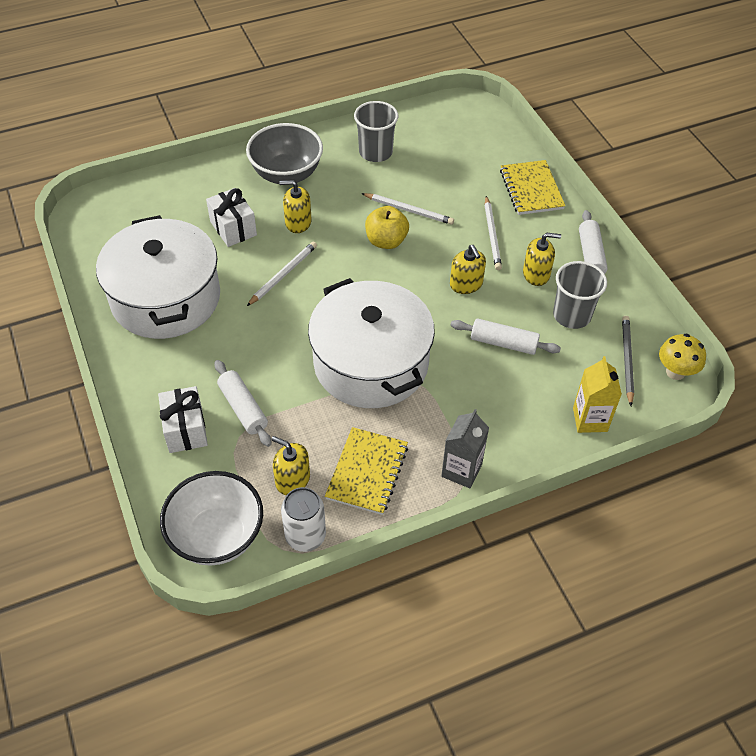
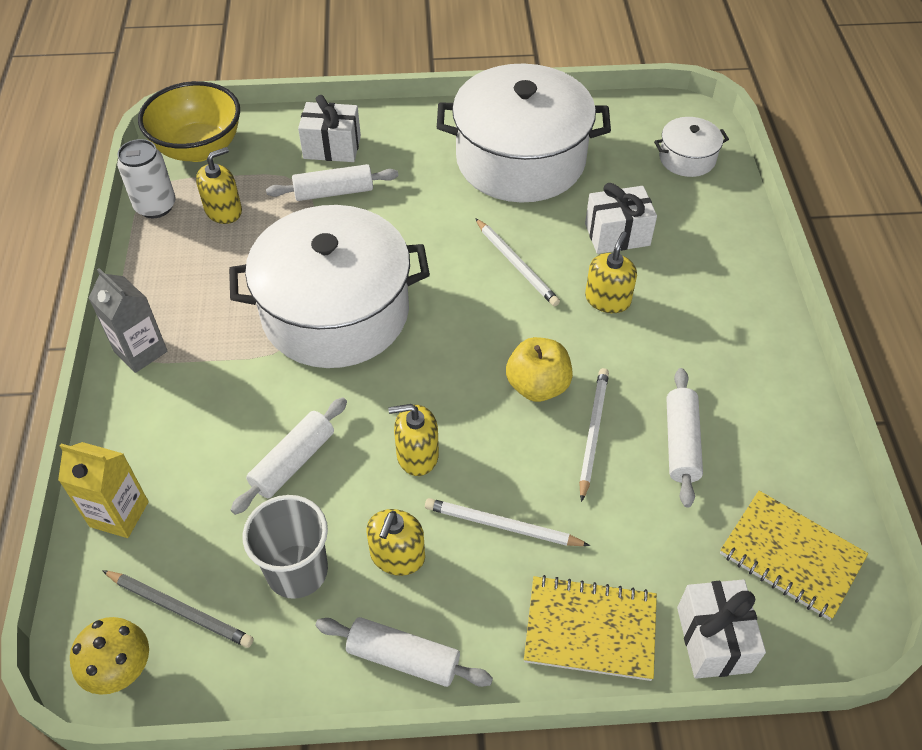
camera: 110 degrees right, 0 degrees up
white bowl [160,471,263,566] -> yellow bowl [138,81,240,162]
grey bowl [246,123,323,184] -> none
yellow notebook [325,427,408,515] -> yellow notebook moved to [720,491,868,620]
grey cup [354,101,398,162] -> none
white pencil [361,193,454,225] -> white pencil turned 150 degrees clockwise [579,368,609,502]
none -> white pot [654,117,729,177]
none -> white rolling pin [667,368,703,508]
none -> white gift [677,579,766,679]

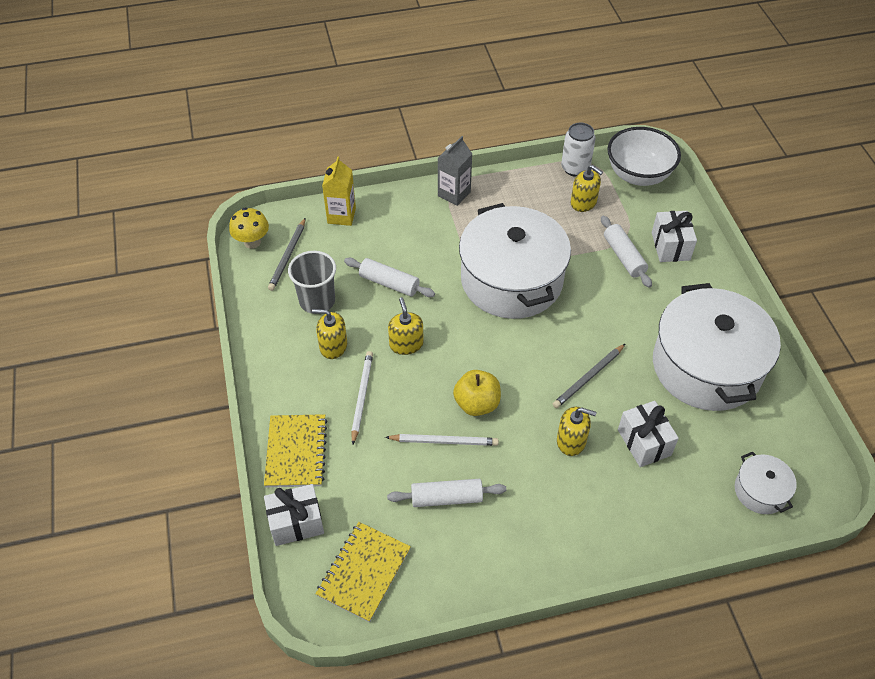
camera: 80 degrees right, 0 degrees up
yellow bowl [138,81,240,162] -> white bowl [607,127,681,186]
white rolling pin [316,617,493,687] -> none
white pencil [475,218,560,306] -> grey pencil [553,344,625,408]

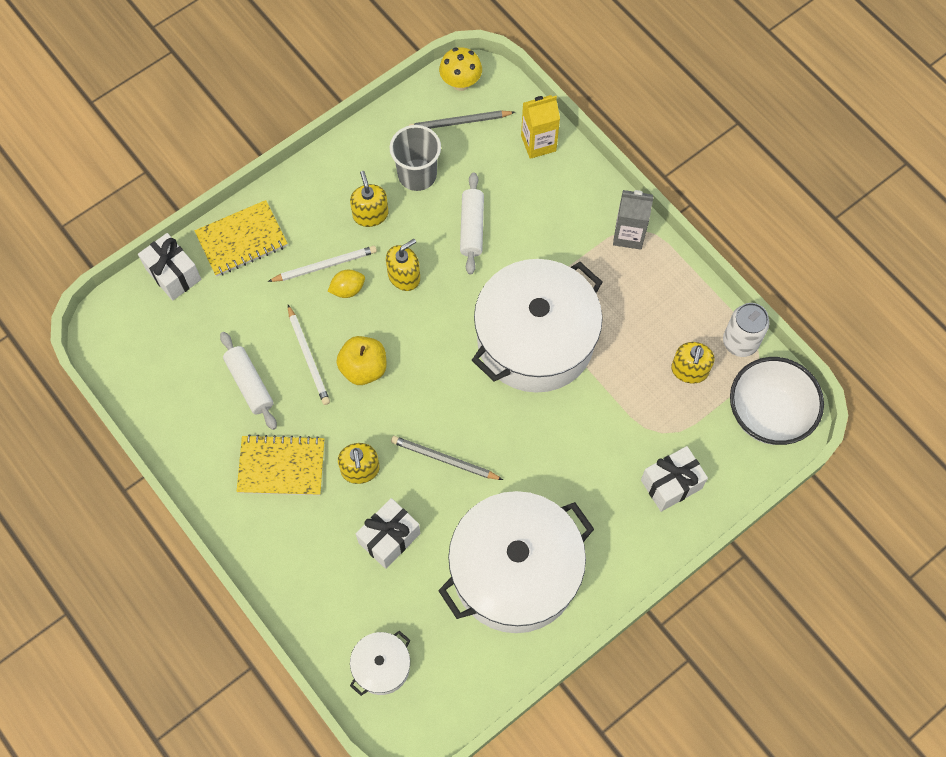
camera: 65 degrees right, 15 degrees up
yellow notebook [316,522,411,622] -> yellow notebook moved to [237,434,324,495]
white rolling pin [601,215,652,288] -> none
none -> yellow lemon [327,270,365,298]

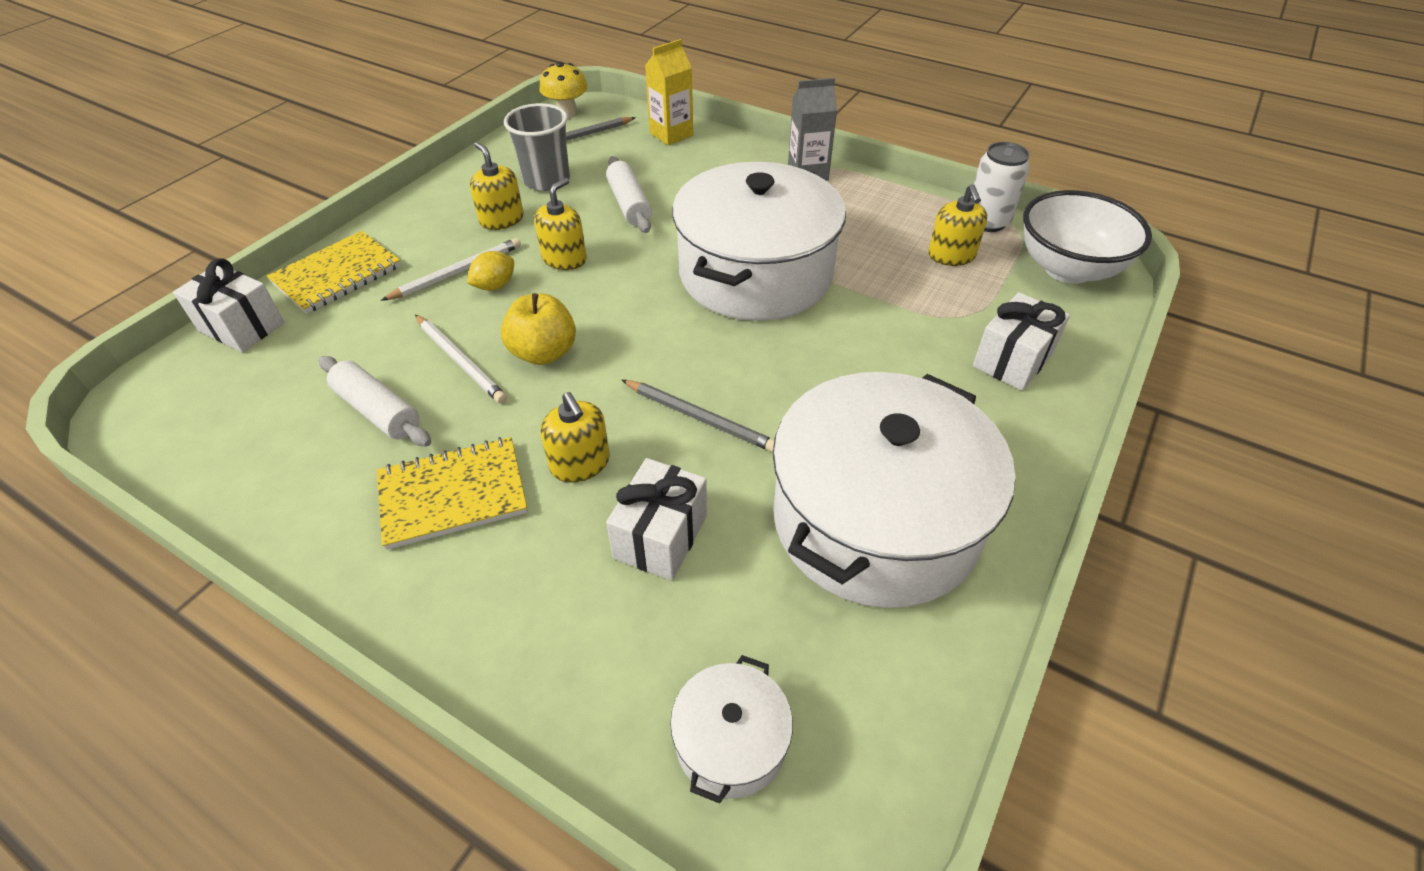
camera: 20 degrees left, 20 degrees down
grey pencil [391,436,503,480] -> grey pencil turned 150 degrees counterclockwise [622,380,774,452]

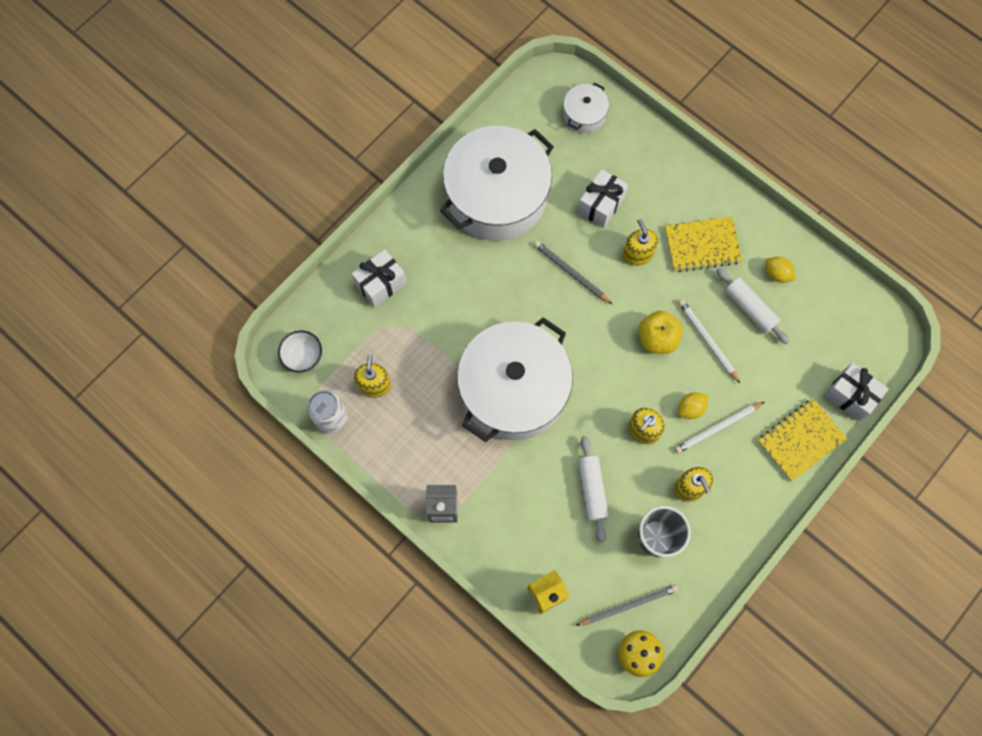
camera: 170 degrees left, 25 degrees up
white bowl [1023,190,1152,284] -> white bowl [278,330,322,372], size x0.55
none -> yellow lemon [765,257,796,283]

